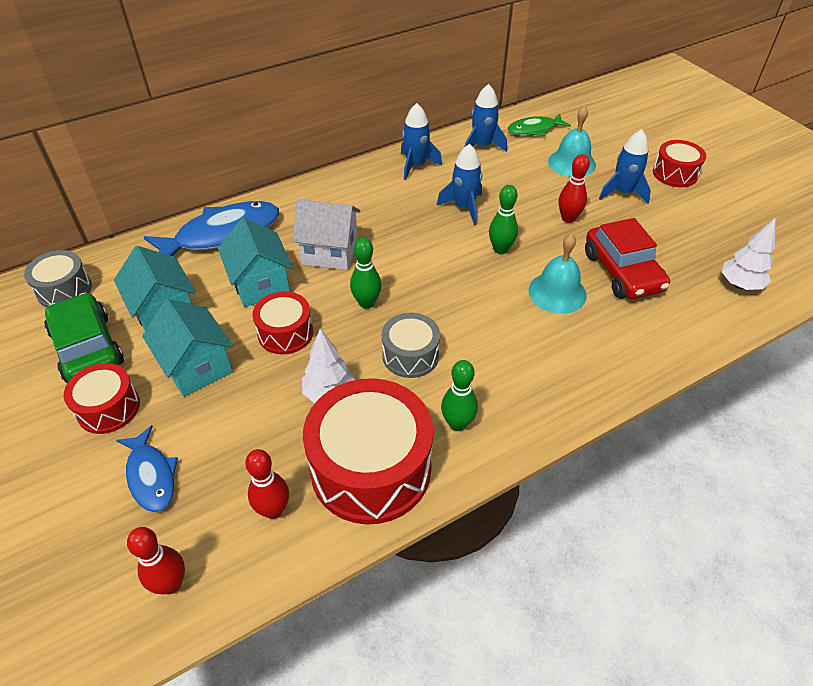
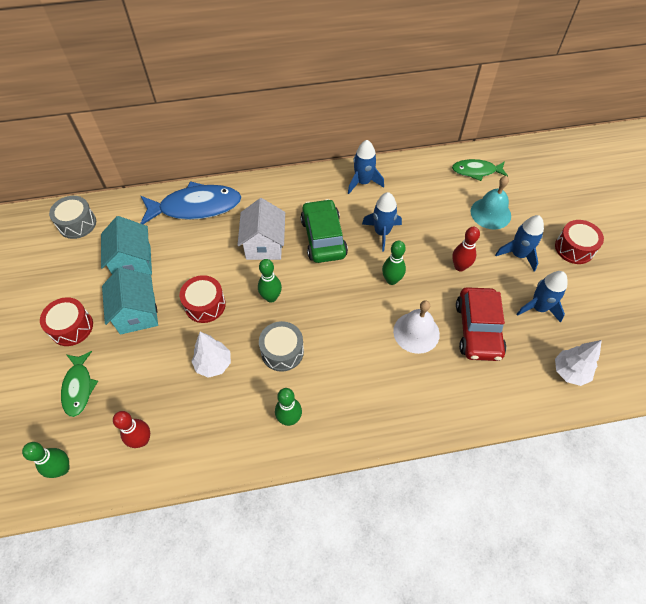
camera: 20 degrees right, 10 degrees up
green car [45,293,124,383] -> green car moved to [301,199,348,263]
blue fish [116,425,178,513] -> green fish [61,351,98,417]
red bowling pin [127,527,185,594] -> green bowling pin [22,442,70,478]
turquoise house [218,218,293,307] -> none
white house [292,199,360,270] -> white house turned 60 degrees clockwise [238,198,285,260]
red drum [303,378,433,525] -> none
blue rocket [465,84,507,152] -> blue rocket moved to [517,271,567,323]
turquoise bell [528,234,587,314] -> white bell [393,300,440,354]

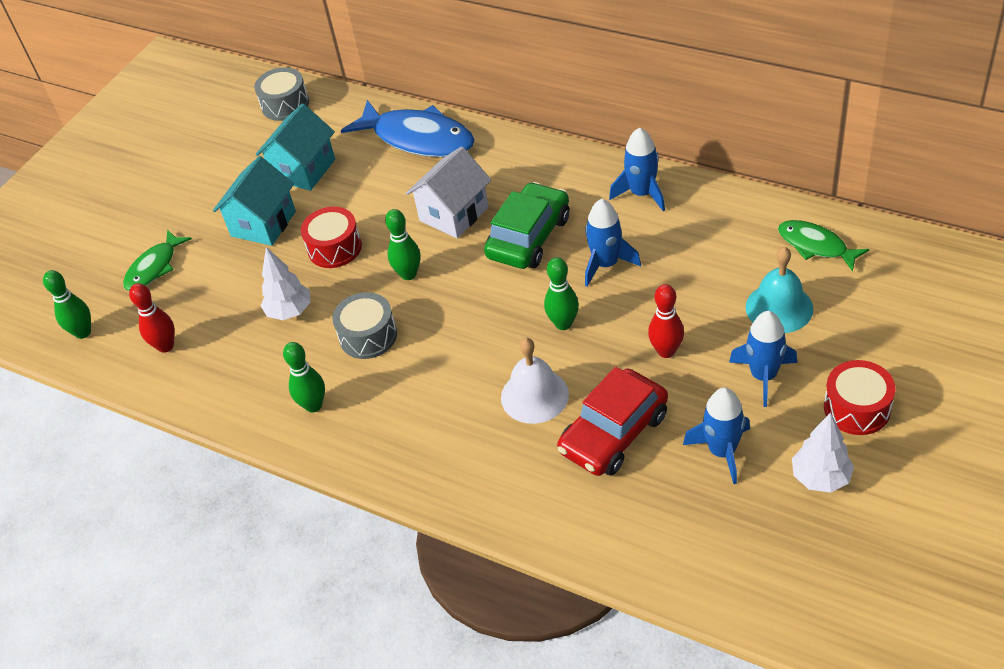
camera: 45 degrees right, 10 degrees down
red drum [40,297,93,346] -> none
white tree [555,340,602,386] -> white tree moved to [792,412,854,493]

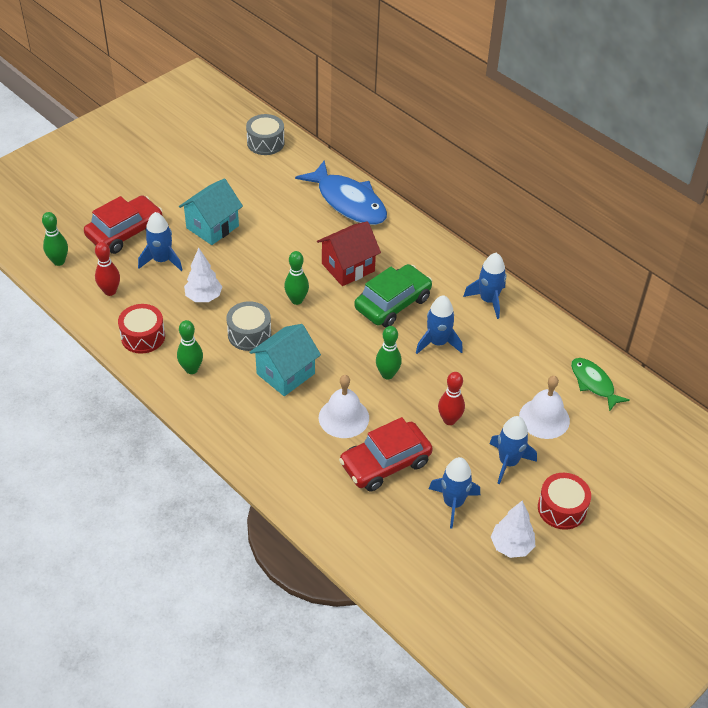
camera: 10 degrees right, 0 degrees up
green fish [123,230,192,291] -> red car [84,195,163,254]
turquoise house [256,103,335,191] -> turquoise house moved to [249,324,321,396]
red drum [301,207,362,268] -> red drum moved to [118,304,165,354]
white house [406,146,491,238] -> red house [317,221,381,286]
turquoise bell [746,247,813,333] -> white bell [519,376,570,439]
none -> blue rocket [138,212,183,271]

